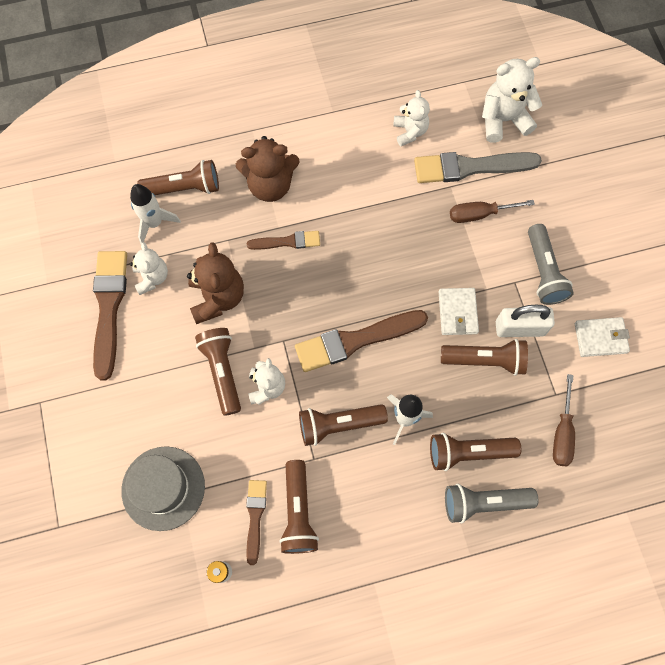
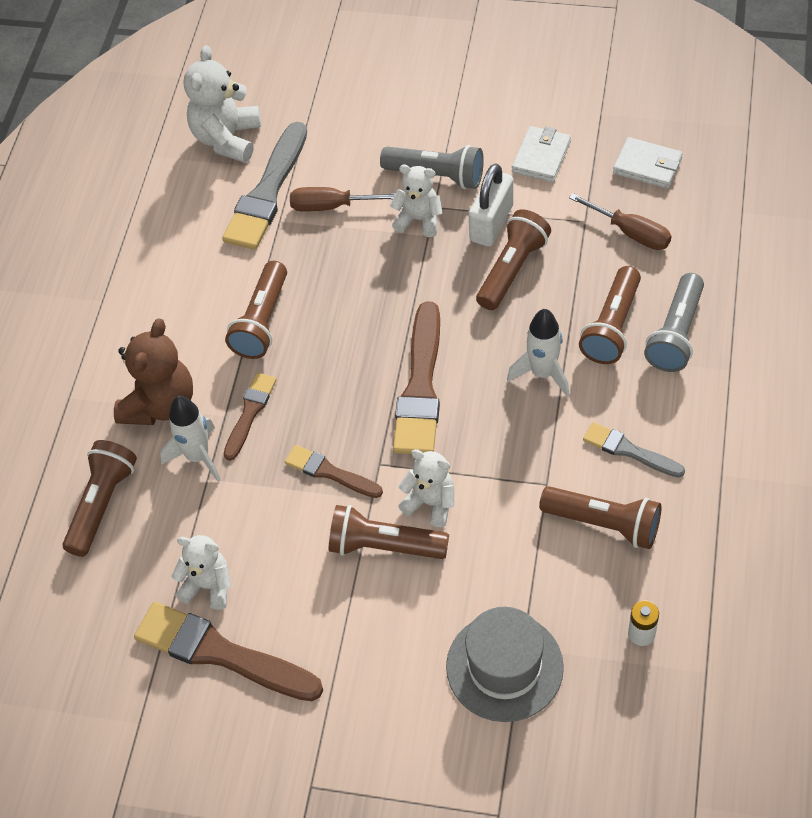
camera: 60 degrees left, 15 degrees down
white rocket [130,184,181,244] -> white rocket moved to [160,396,221,482]
brown teddy bear [187,242,244,324] -> none
brown brush [246,480,267,565] -> brown brush moved to [285,445,383,498]
brown flashlight [299,404,388,446] -> brown flashlight moved to [225,261,287,359]
white teddy bear [393,90,430,146] -> white teddy bear moved to [390,165,443,237]
white wallet [439,288,479,335] -> white wallet moved to [613,137,683,189]
brown screwdriver [450,200,535,223] -> brown screwdriver turned 75 degrees clockwise [290,187,396,212]
none -> grey brush [583,422,685,478]

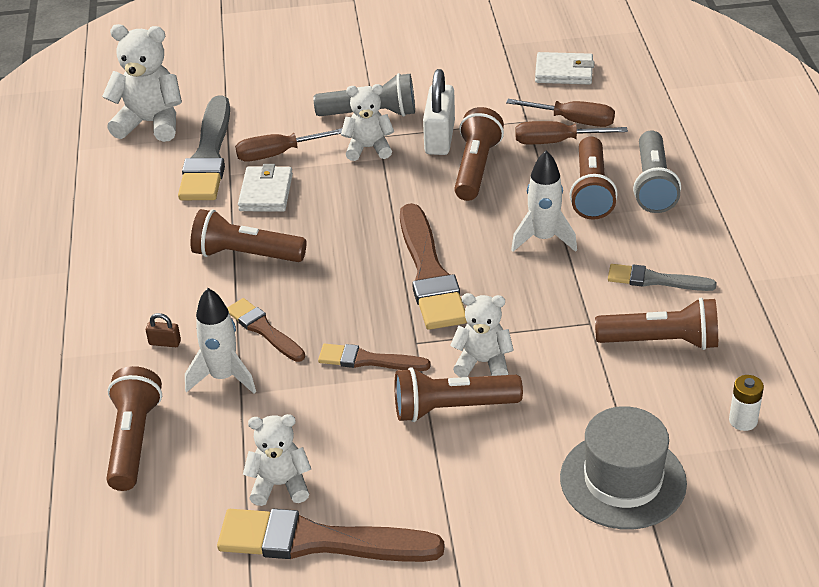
camera: 20 degrees left, 15 degrees down
brown teddy bear [114,319,193,425] -> brown padlock [146,313,181,347]
white teddy bear [184,45,261,163] -> white teddy bear turned 105 degrees clockwise [102,24,182,142]
brown brush [224,373,277,461] -> brown brush turned 45 degrees counterclockwise [227,298,305,362]
brown flashlight [225,261,287,359] -> brown flashlight turned 105 degrees clockwise [191,209,306,262]
white wallet [512,126,571,182] -> white wallet moved to [238,164,293,212]
none -> brown screwdriver [515,121,628,144]

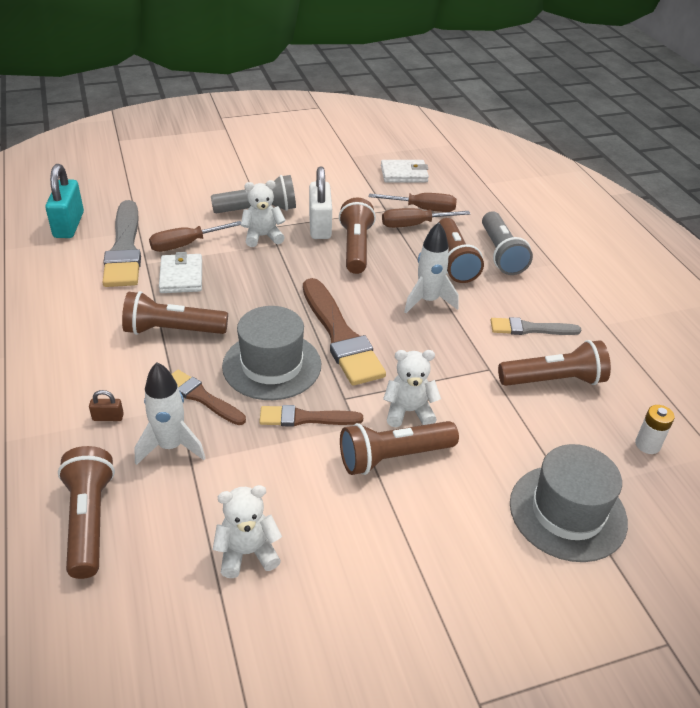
camera: 15 degrees left, 0 degrees up
white teddy bear [102,24,182,142] -> turquoise padlock [45,164,84,238]
brown brush [217,509,444,562] -> none
none -> grey hat [222,306,321,400]

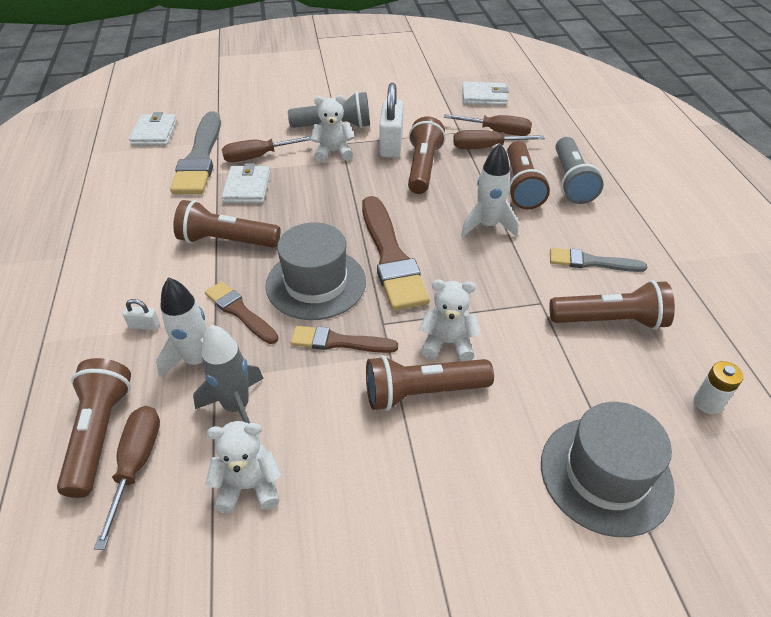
camera: 10 degrees right, 5 degrees up
turquoise padlock [45,164,84,238] -> white wallet [129,112,177,146]
brown padlock [89,390,124,421] -> white padlock [123,299,160,330]
none -> brown screwdriver [94,406,160,550]
none -> grey rocket [193,325,264,423]

